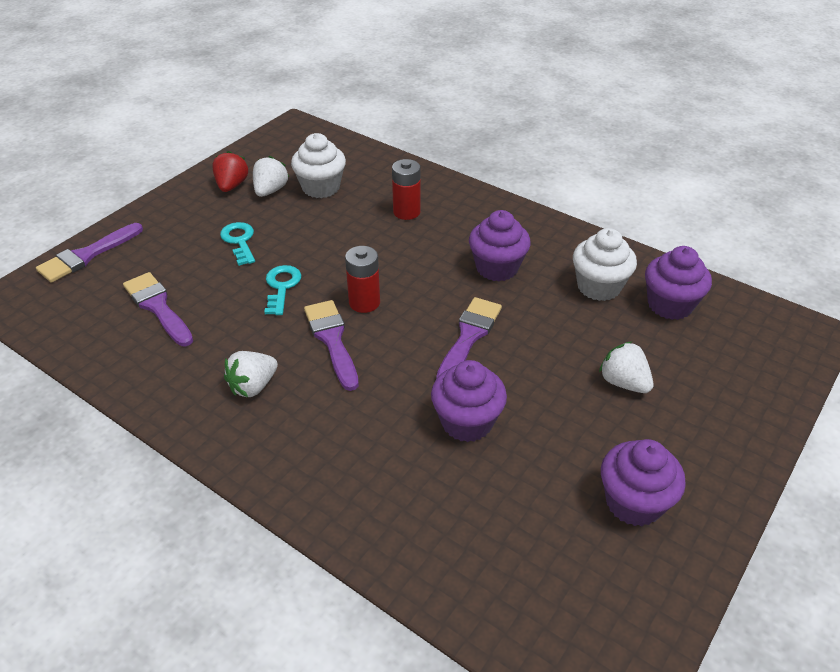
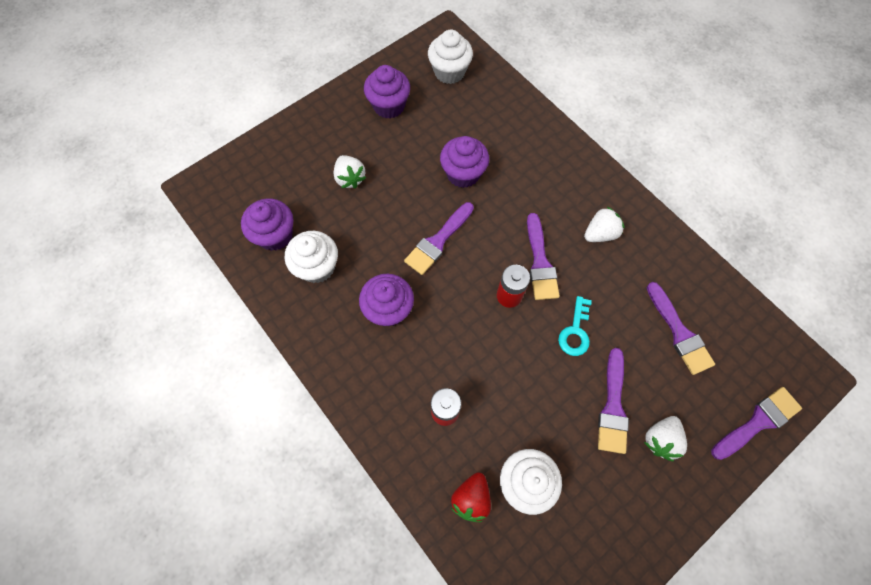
camera: 165 degrees left, 25 degrees up
red strawberry [212,151,248,192] -> red strawberry moved to [451,472,491,522]
turquoise key [220,222,255,266] -> purple brush [598,348,629,454]
white strawberry [253,156,289,197] -> white strawberry moved to [644,416,687,461]
none -> white cupcake [428,30,473,84]

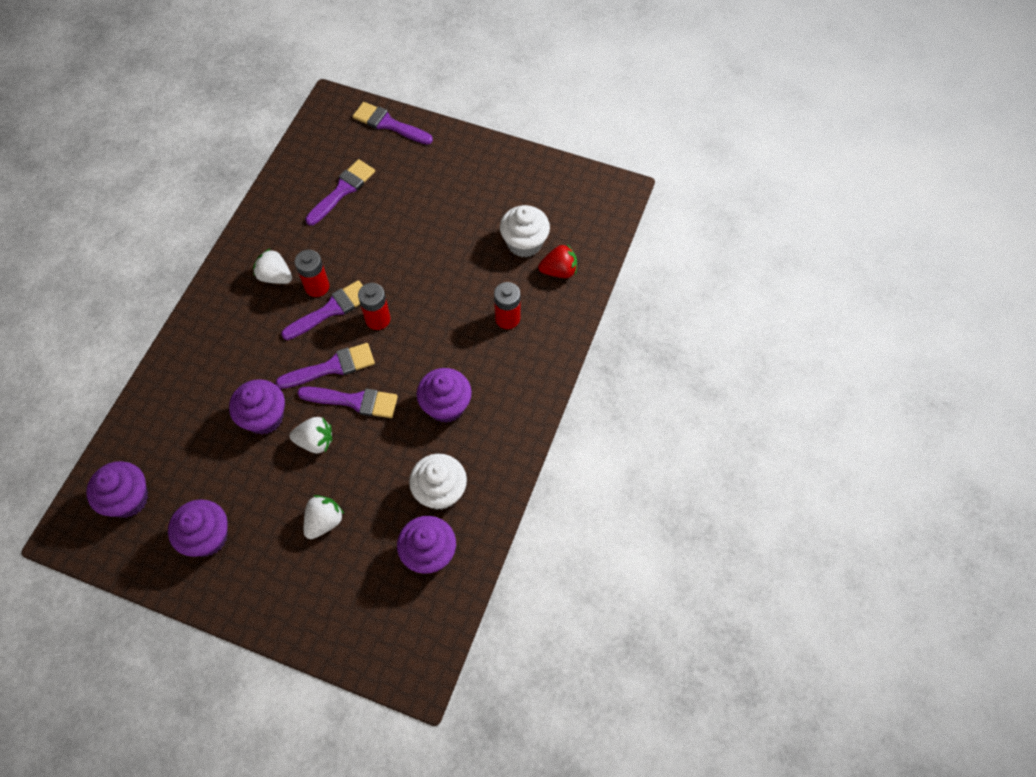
camera: 120 degrees left, 5 degrees down
white cupcake [428,30,473,84] -> purple cupcake [86,461,148,518]
turquoise key [558,296,592,356] -> none
purple brush [598,348,629,454] -> purple brush moved to [276,343,375,389]
white strawberry [644,416,687,461] -> white strawberry moved to [289,417,332,453]
none -> red battery [295,250,330,297]

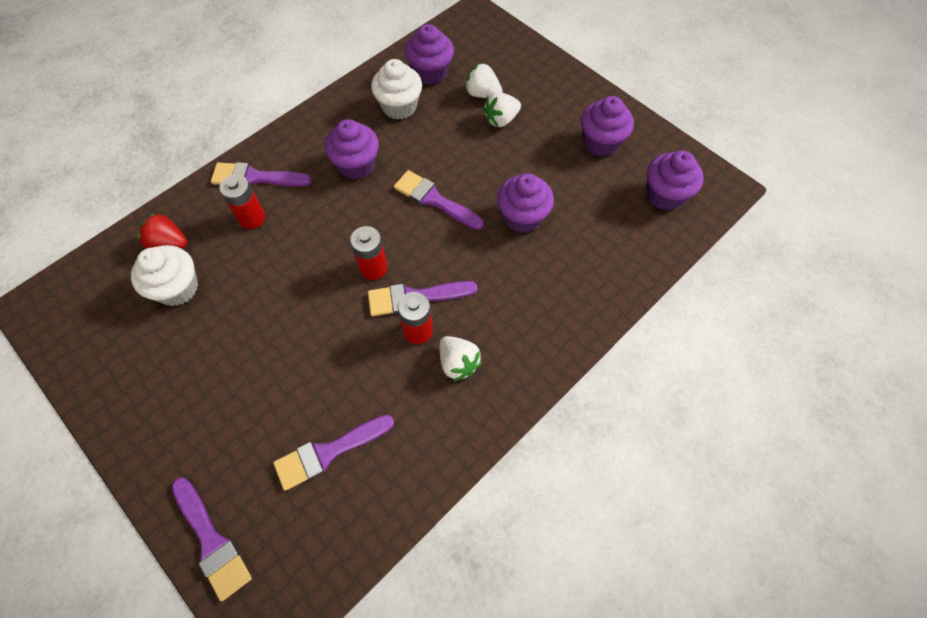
camera: 155 degrees left, 0 degrees up
purple brush [276,343,375,389] -> purple brush moved to [211,162,312,186]
white strawberry [289,417,332,453] -> white strawberry moved to [465,63,503,98]

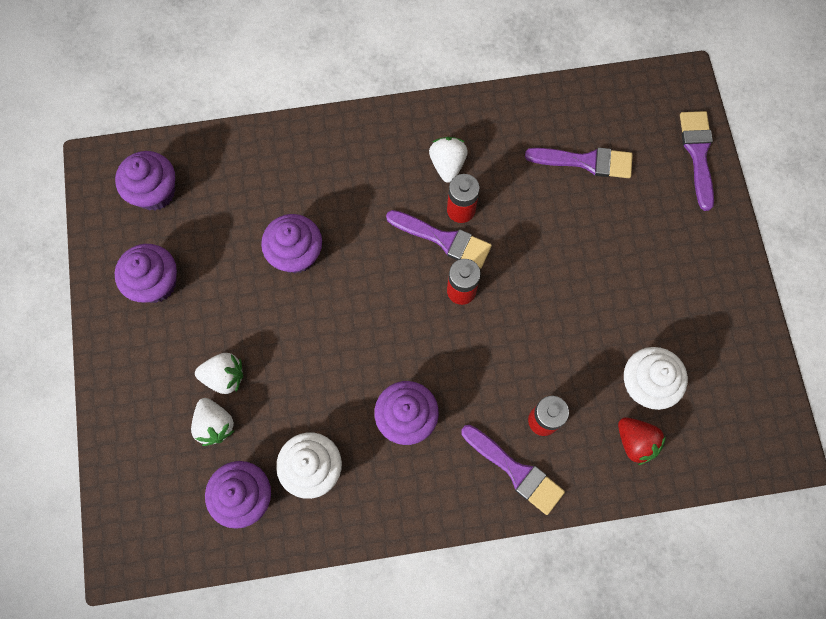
camera: 145 degrees left, 10 degrees up
purple brush [394,170,484,230] -> none

